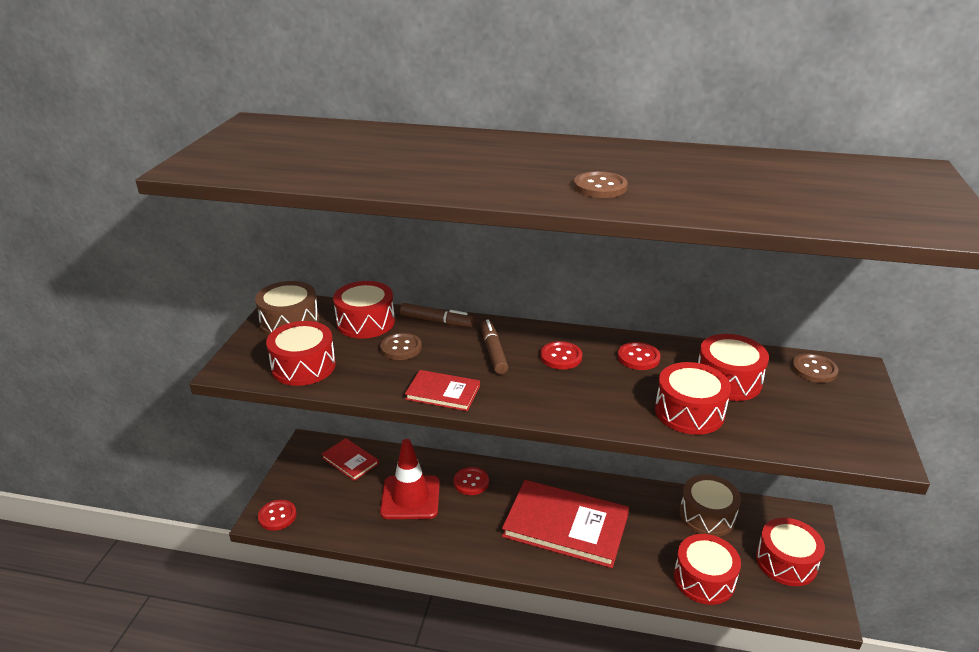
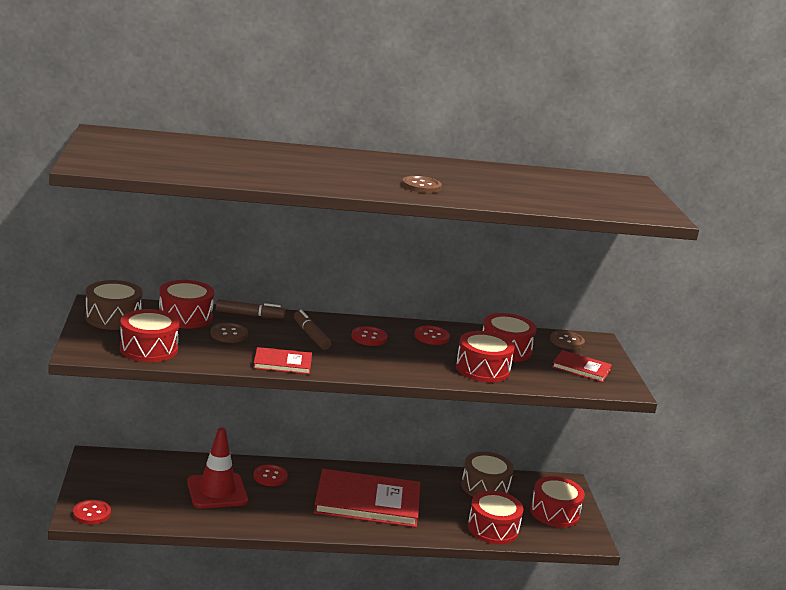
camera: 20 degrees left, 10 degrees down
red book [322,438,379,481] -> red book moved to [552,350,612,382]

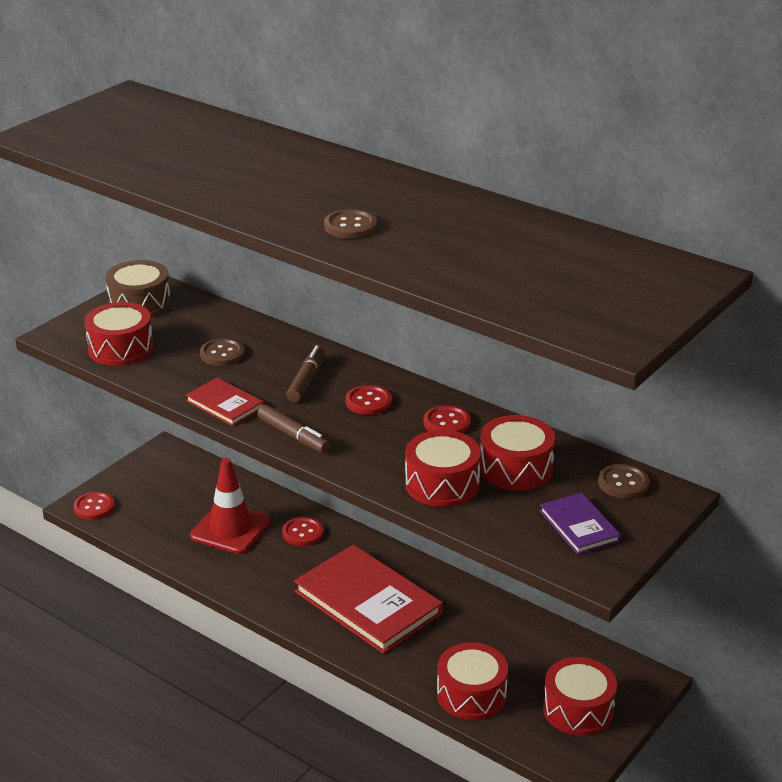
camera: 45 degrees right, 10 degrees up
red drum [159,280,214,329] -> none
brown marker [216,299,286,318] -> brown marker moved to [257,404,330,453]
brown drum [461,452,514,497] -> none
red book [552,350,612,382] -> purple book [540,493,621,554]

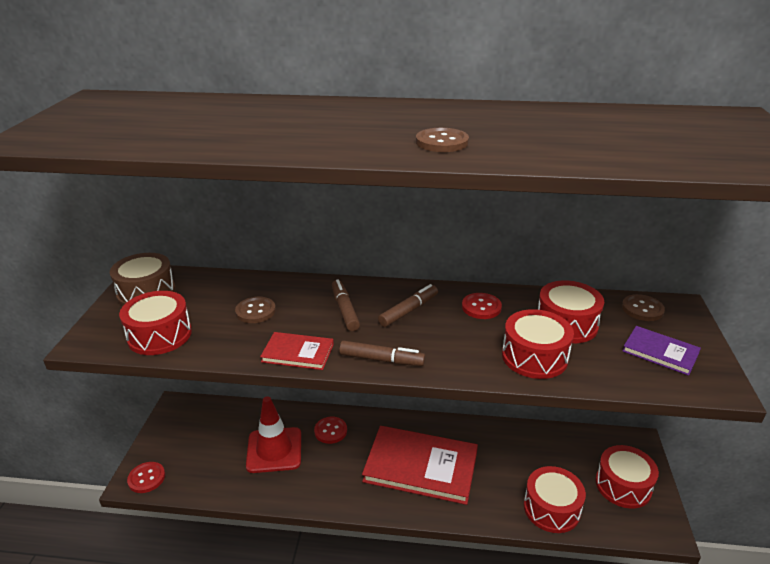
camera: 30 degrees left, 0 degrees up
red button [345,385,392,415] -> brown marker [378,284,438,327]

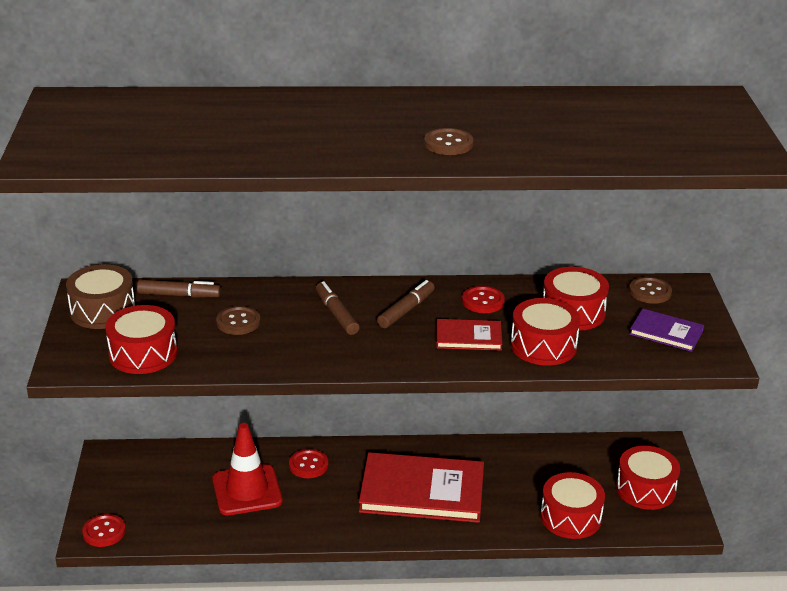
camera: 10 degrees left, 0 degrees up
red book [260,332,334,370] -> red book moved to [436,319,502,351]
brown marker [339,341,425,366] -> brown marker moved to [137,280,221,298]

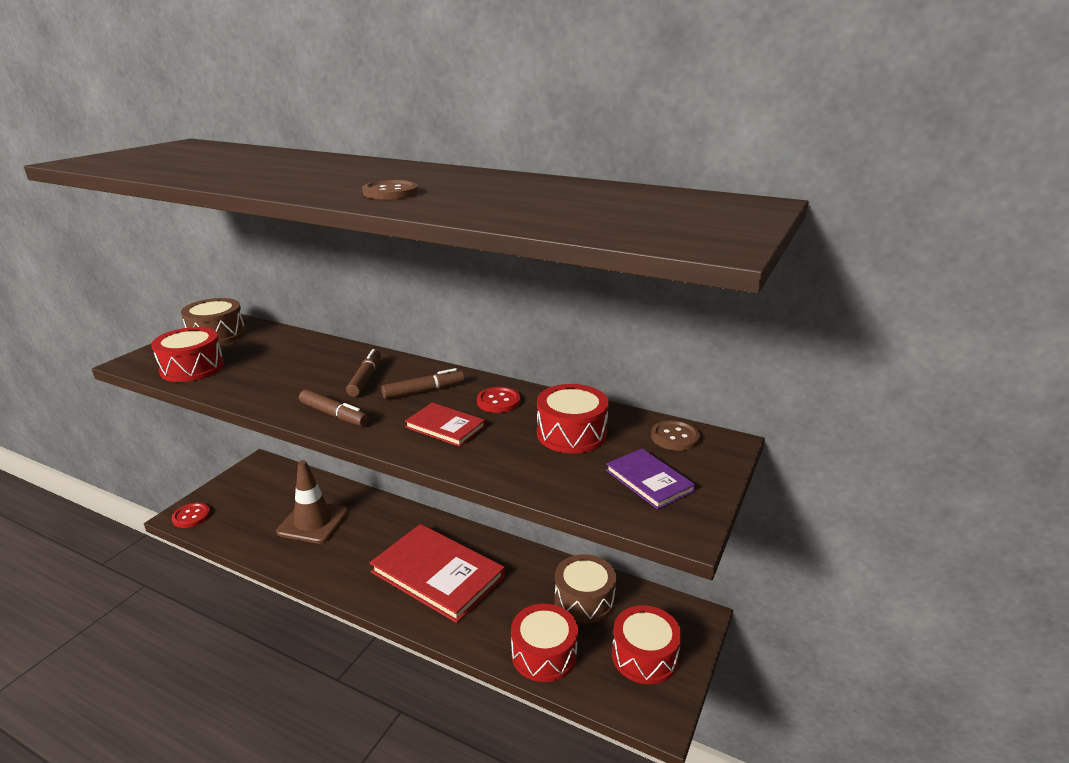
camera: 30 degrees right, 5 degrees down
brown marker [137,280,221,298] -> brown marker moved to [299,389,369,426]
red traffic cone [212,423,283,515] -> brown traffic cone [276,460,349,544]
brown button [216,306,260,335] -> none
red button [289,449,328,478] -> none
red drum [511,298,580,366] -> none
none -> brown drum [555,554,616,623]

